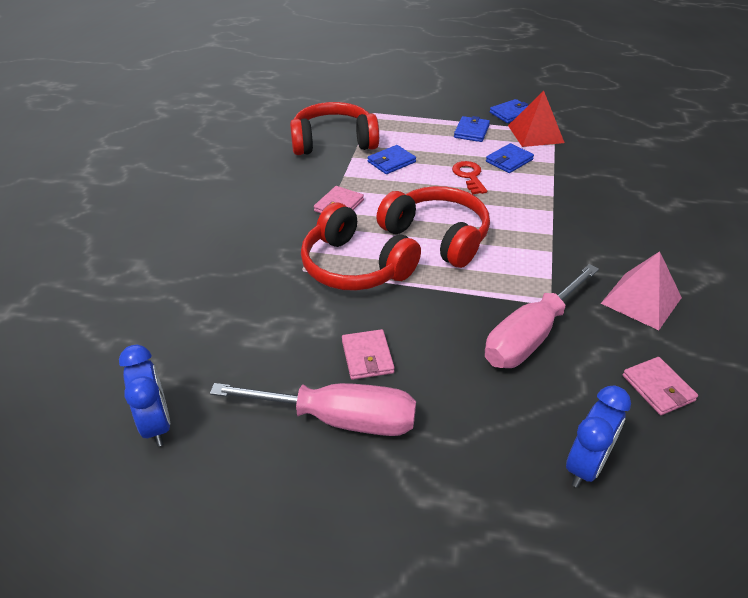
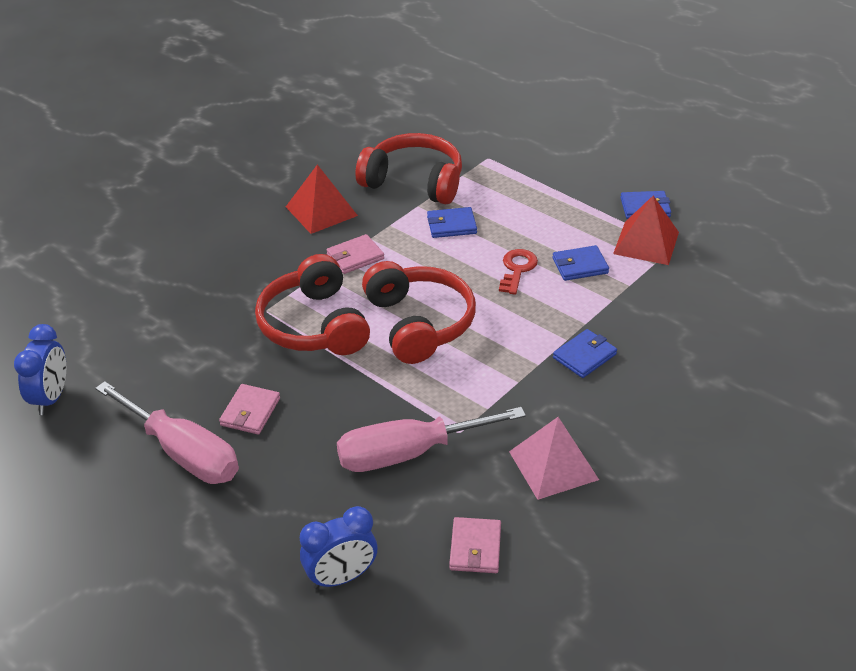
camera: 30 degrees right, 0 degrees up
blue wallet [454,116,490,142] -> blue wallet moved to [553,329,617,378]
none -> red pyramid [286,164,358,234]

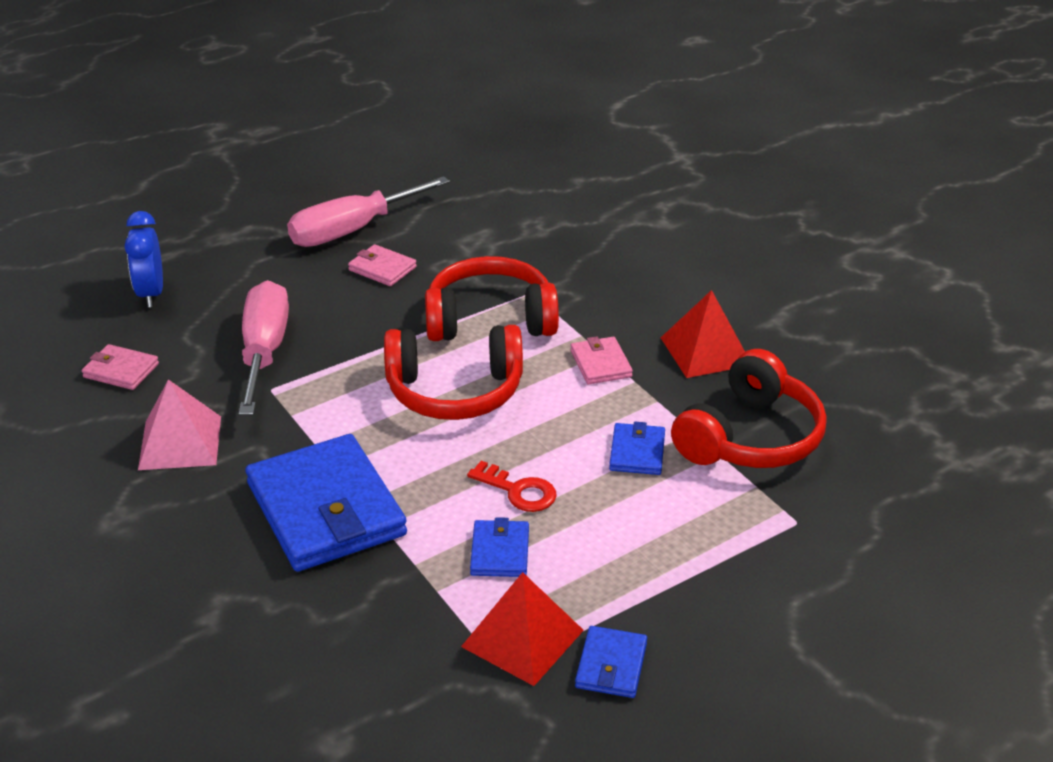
camera: 105 degrees right, 5 degrees down
blue clock [14,324,66,415] -> none
blue wallet [553,329,617,378] -> blue wallet [245,434,407,572], size x2.19

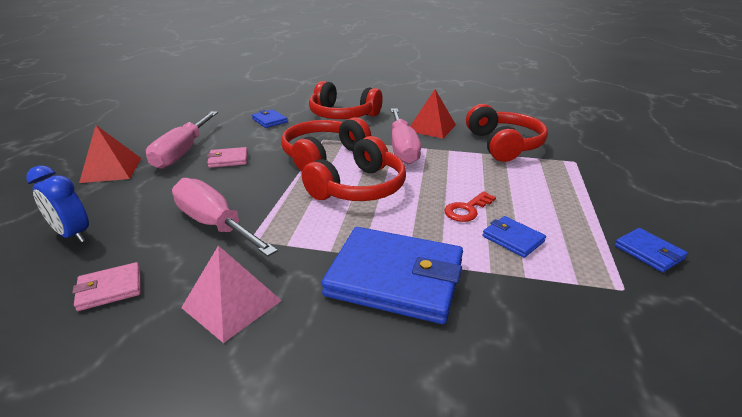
camera: 45 degrees left, 5 degrees down
red pyramid [461,572,584,686] -> red pyramid moved to [79,125,141,183]
red key [467,461,557,512] -> red key turned 150 degrees clockwise [444,191,496,222]
pink wallet [571,336,633,384] -> pink screwdriver [391,108,421,164]
blue wallet [609,422,665,475] -> blue wallet moved to [252,109,288,128]
none -> red headphones [309,81,383,119]

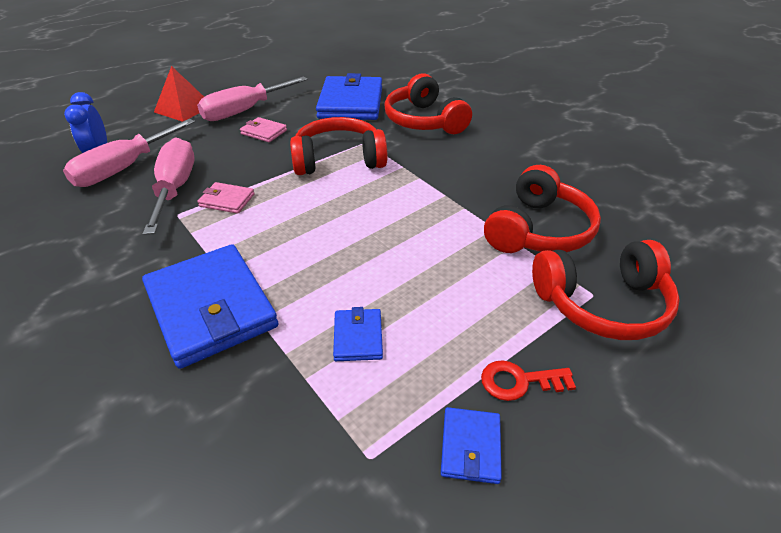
camera: 40 degrees right, 10 degrees up
pink wallet [72,262,141,311] -> pink wallet moved to [197,182,255,214]
pink pyramid [181,246,282,343] -> none
blue wallet [252,109,288,128] -> blue wallet [316,73,382,120], size x2.19
red headphones [302,136,406,201] -> red headphones moved to [532,240,680,340]
pink screwdriver [391,108,421,164] -> pink screwdriver moved to [63,119,195,187]
red pyramid [410,89,456,138] -> none
red key [444,191,496,222] -> red key moved to [481,360,576,401]

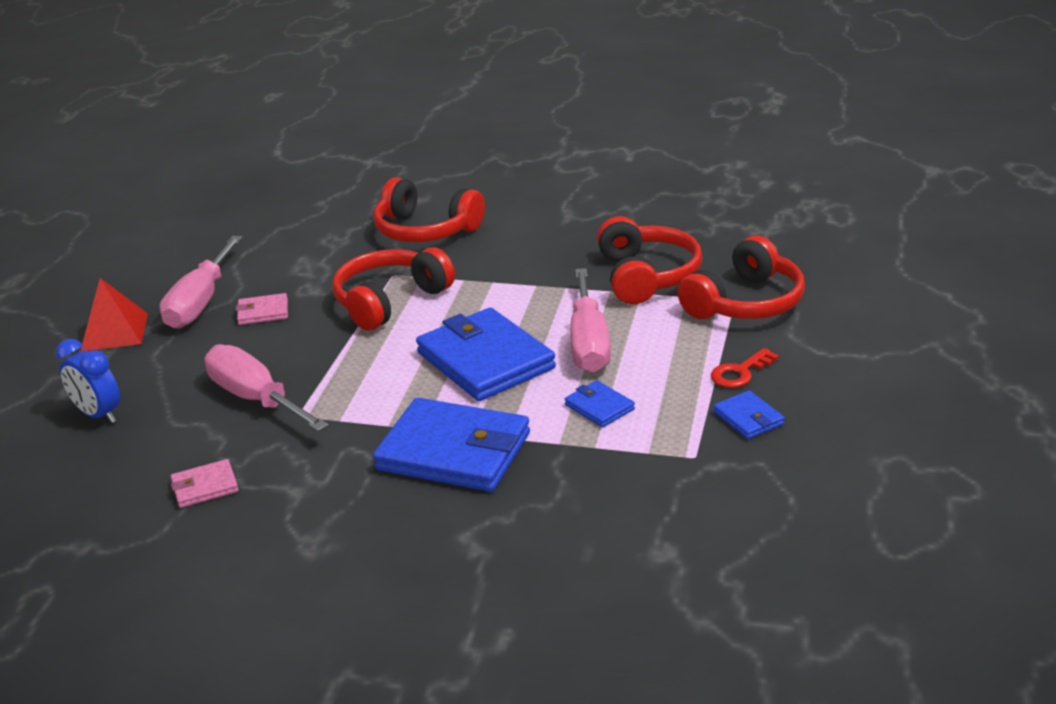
camera: 35 degrees left, 10 degrees down
pink screwdriver [63,119,195,187] -> pink screwdriver moved to [570,268,611,373]
pink wallet [197,182,255,214] -> pink wallet moved to [170,459,239,508]
blue wallet [316,73,382,120] -> blue wallet moved to [416,307,556,401]

